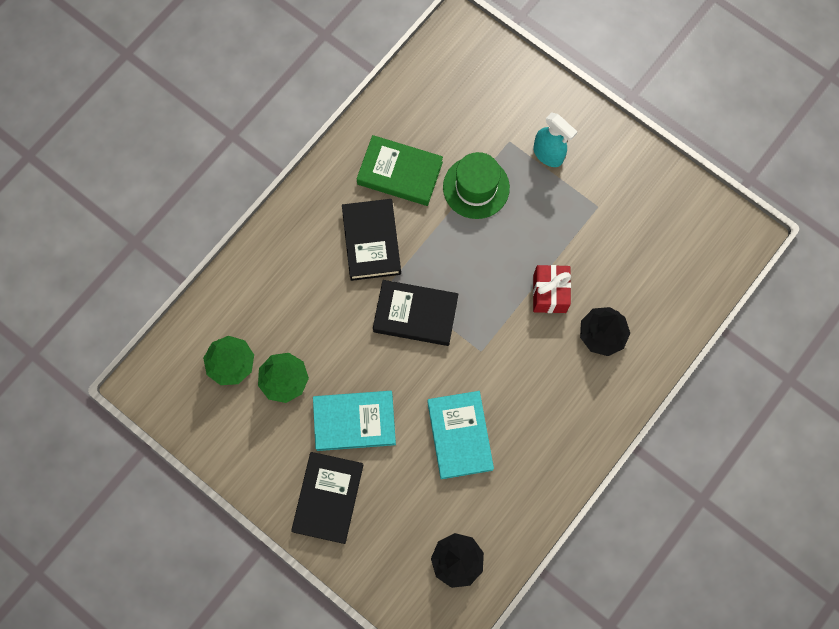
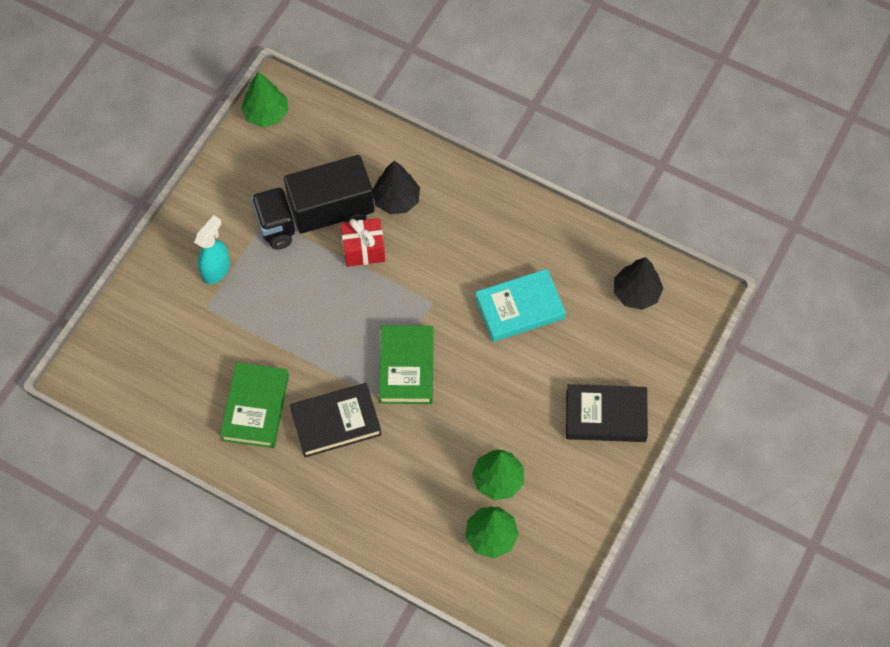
camera: 100 degrees left, 10 degrees down
turquoise book [313,391,396,451] -> none
black book [373,280,458,346] -> green book [379,325,434,404]
green hat [443,152,510,219] -> none
none -> green tree [241,72,288,127]
none -> black truck [251,155,374,249]

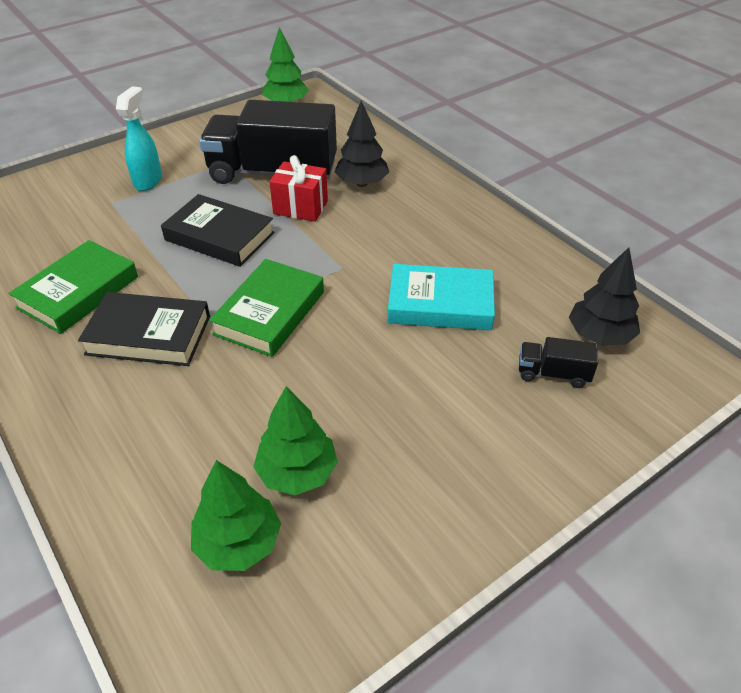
camera: 25 degrees right, 20 degrees down
turquoise spray bottle [194,215,230,284] -> turquoise spray bottle turned 45 degrees counterclockwise [116,86,162,191]
black book [566,384,648,442] -> black book moved to [161,194,275,267]
none -> black truck [519,337,598,388]

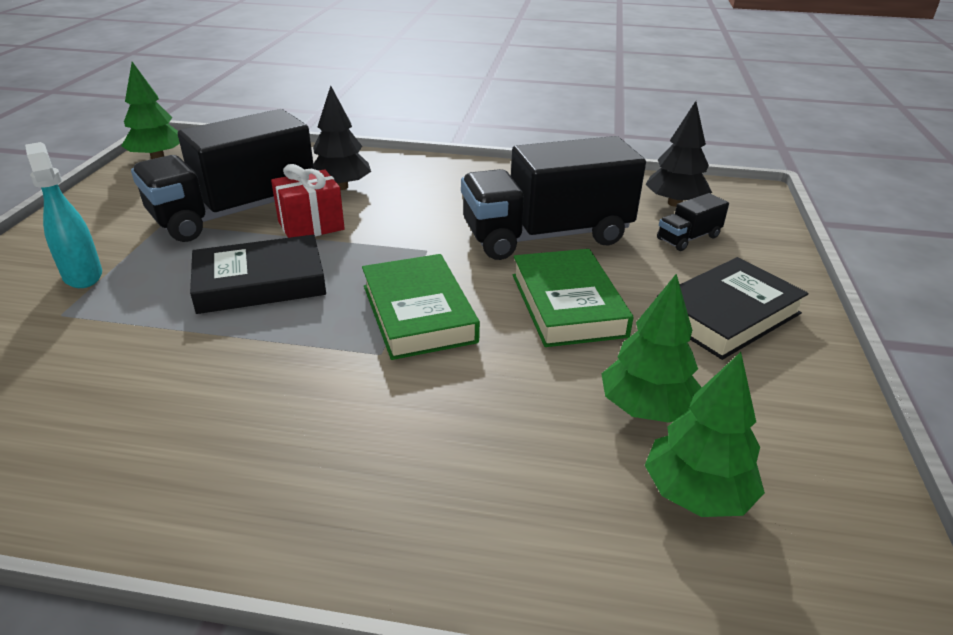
camera: 45 degrees left, 10 degrees down
green book [8,240,138,334] -> green book moved to [513,249,634,347]
black book [78,292,210,366] -> black book moved to [657,257,809,360]
turquoise book [388,264,495,330] -> black truck [461,136,646,260]

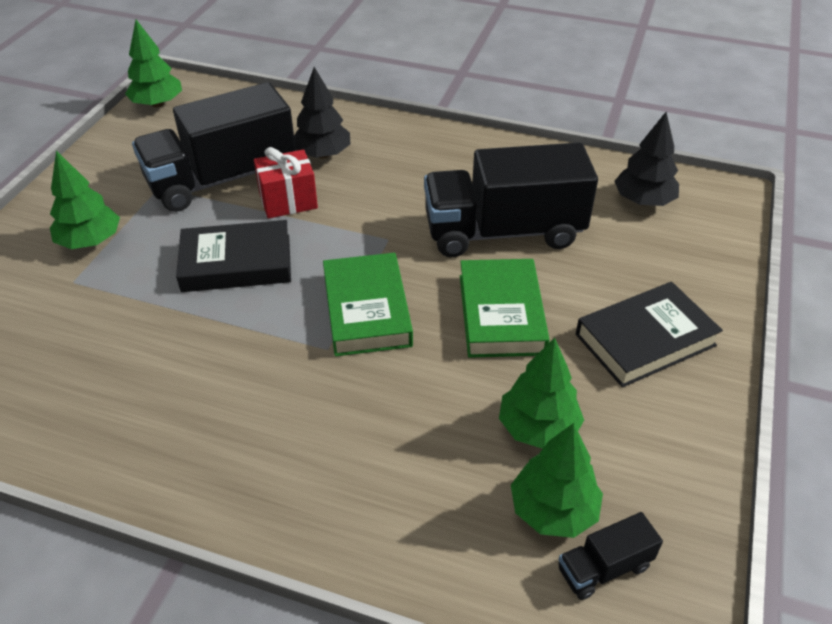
camera: 10 degrees right, 10 degrees up
turquoise spray bottle [25,142,102,288] -> green tree [50,151,120,249]
black truck [657,193,729,251] -> black truck moved to [558,512,663,600]

